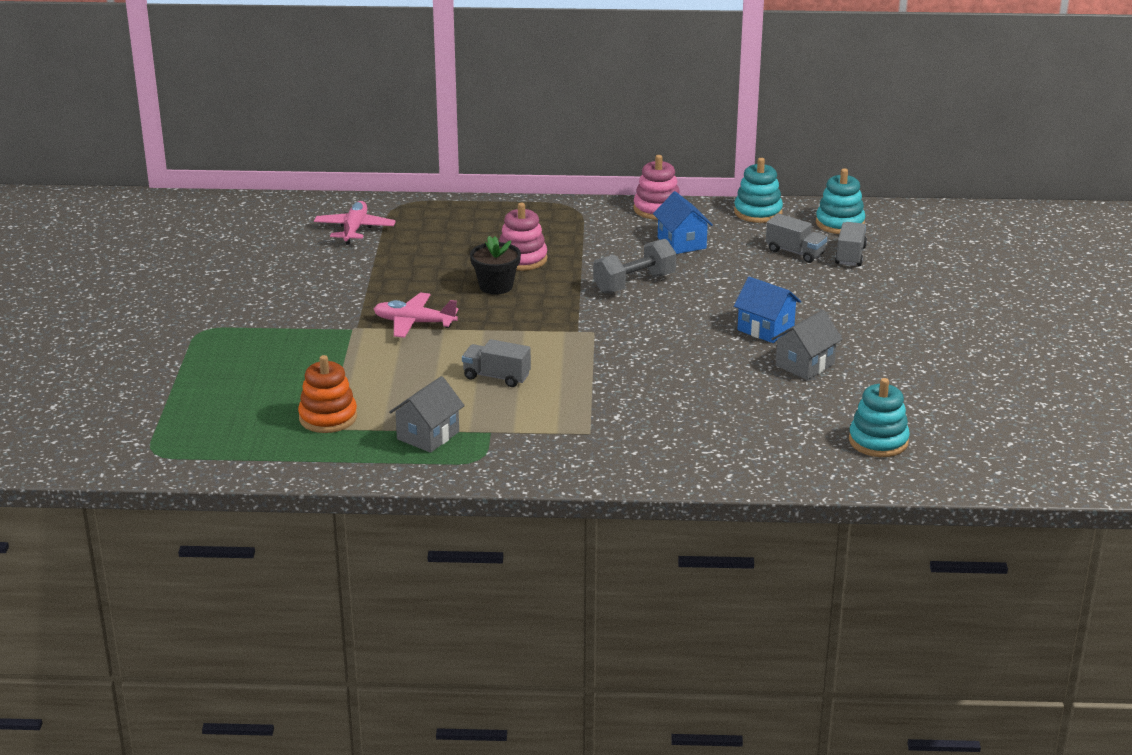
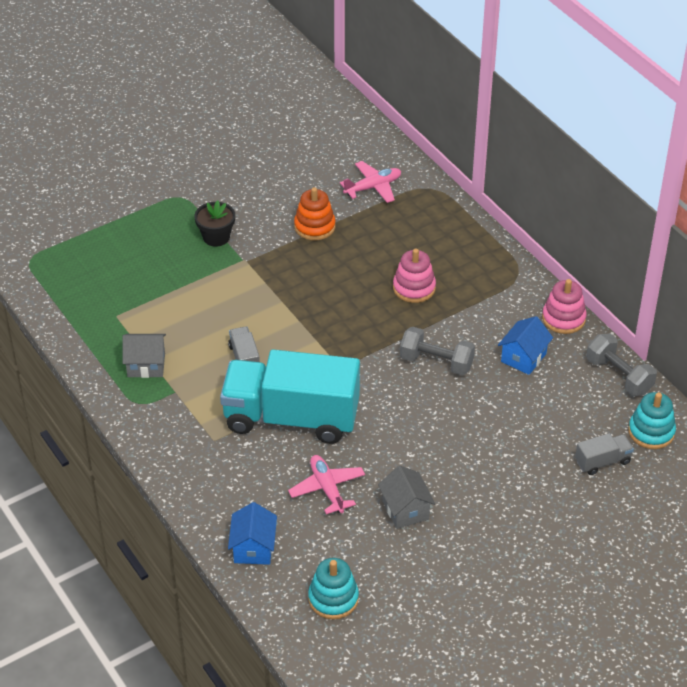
camera: 55 degrees right, 15 degrees up
orange stacking toy [298,355,357,433] -> orange stacking toy moved to [294,187,336,241]
pink plane [374,293,459,338] -> pink plane moved to [288,455,365,514]
black flower pot [470,236,521,295] -> black flower pot moved to [194,201,235,247]
turquoise stacking toy [734,158,783,223] -> grey dumbbell [586,333,657,396]
blue house [734,277,801,343] -> blue house moved to [228,502,277,565]
grey truck [766,214,827,263] -> none
grey house [772,310,843,380] -> grey house turned 60 degrees clockwise [378,465,435,529]
none -> turquoise truck [220,349,360,444]

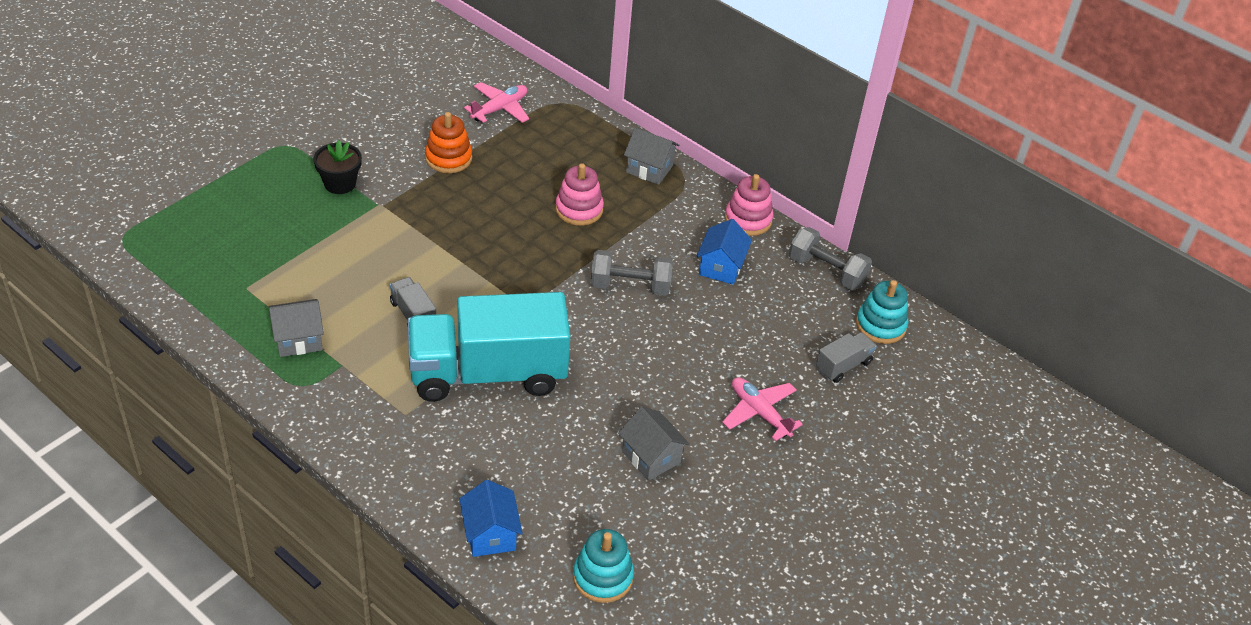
camera: 20 degrees left, 0 degrees up
pink plane [288,455,365,514] -> pink plane moved to [722,377,803,441]
none -> grey house [624,128,679,185]

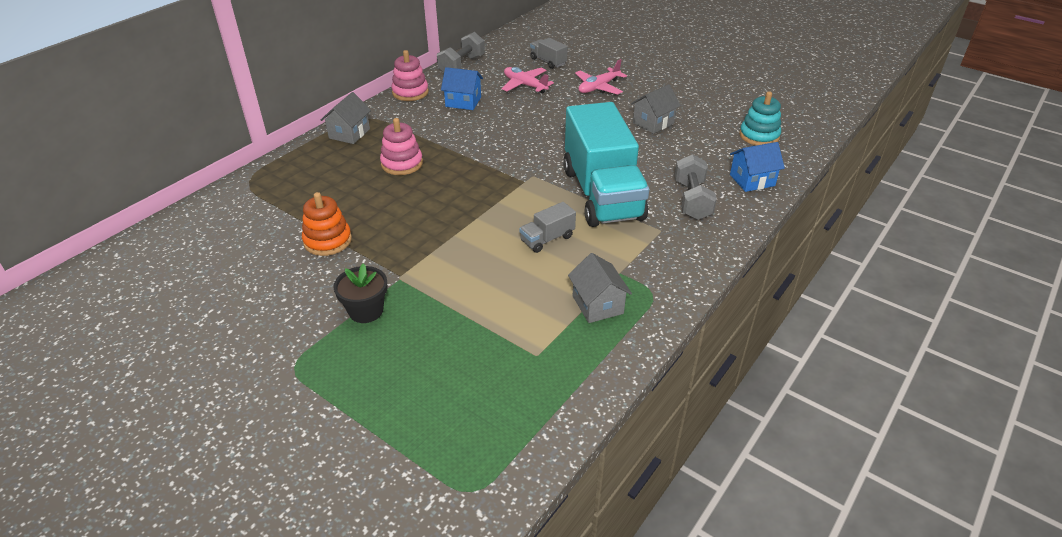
camera: 90 degrees left, 5 degrees down
pink plane [464,82,529,123] -> pink plane moved to [501,67,554,93]
grey dumbbell [590,250,673,296] -> grey dumbbell moved to [675,154,717,220]
turquoise stacking toy [856,280,908,344] -> none

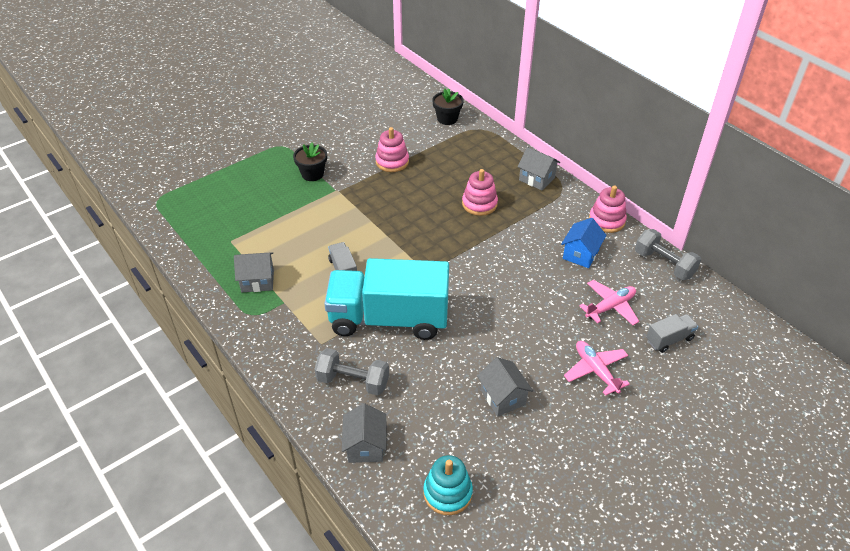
camera: 105 degrees right, 5 degrees up
orange stacking toy [302,192,352,256] -> pink stacking toy [375,127,409,172]
blue house [730,142,785,192] -> grey house [342,403,387,463]
none -> black flower pot [432,88,464,125]

